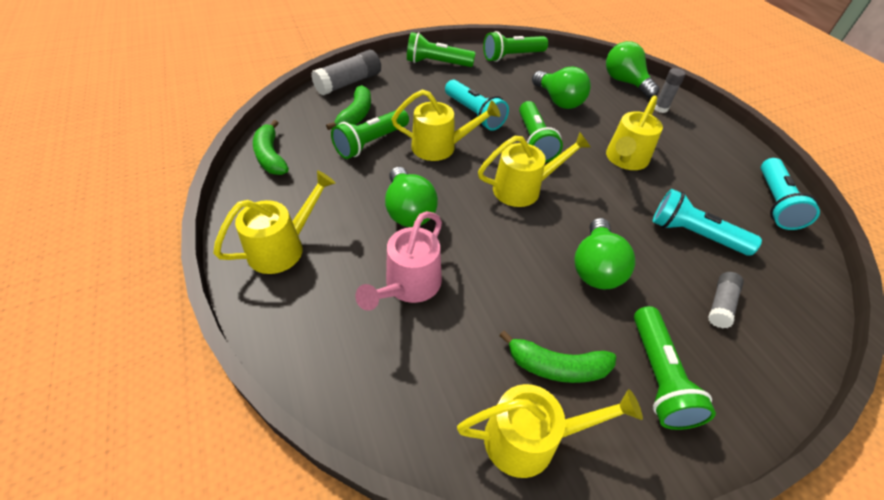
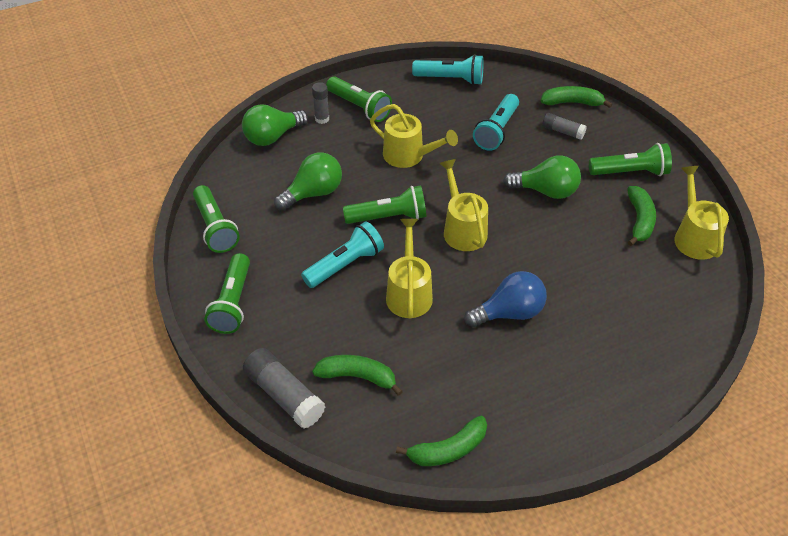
camera: 90 degrees left, 0 degrees up
yellow watering can [213,170,335,274] -> none
green flashlight [331,110,409,159] -> green flashlight moved to [326,76,392,122]
pink watering can [355,211,442,311] -> none
green light bulb [385,167,438,227] -> blue light bulb [464,271,547,327]
none -> green banana [541,86,612,108]

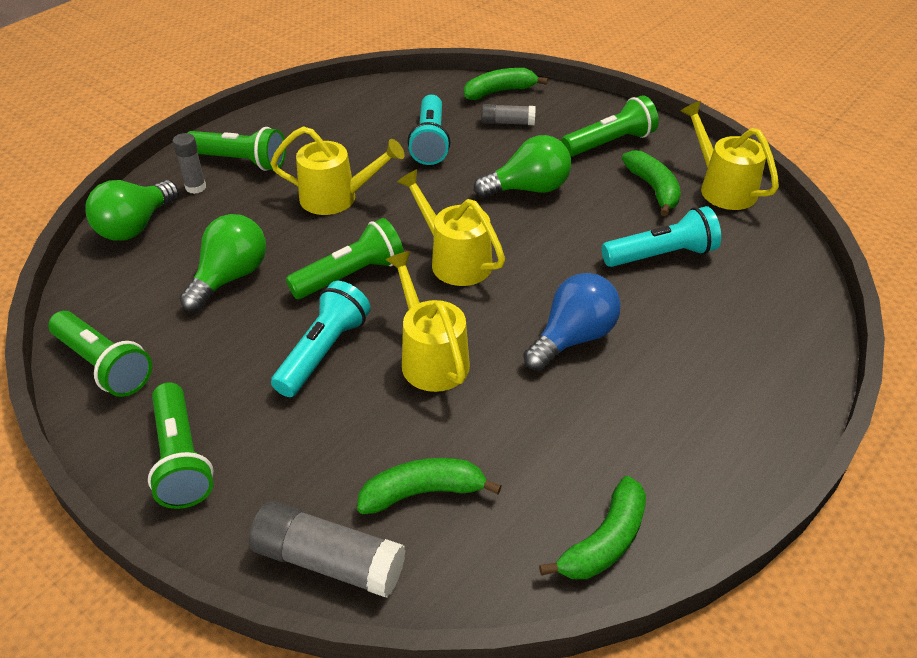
camera: 25 degrees left, 5 degrees down
turquoise flashlight [412,54,483,85] -> turquoise flashlight moved to [602,206,721,267]

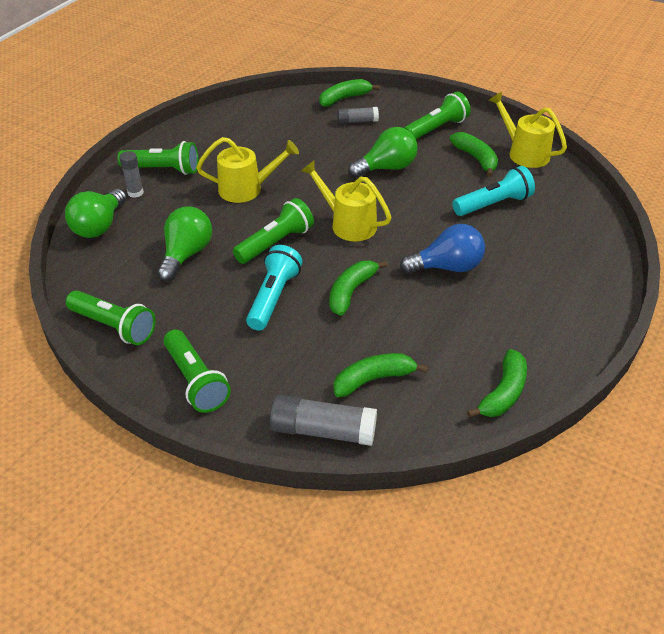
camera: 10 degrees left, 0 degrees up
yellow watering can [386,251,470,392] -> green banana [329,261,388,316]
turquoise flashlight [407,95,450,165] -> none
blue light bulb [523,273,621,371] -> blue light bulb turned 45 degrees clockwise [400,224,485,274]

